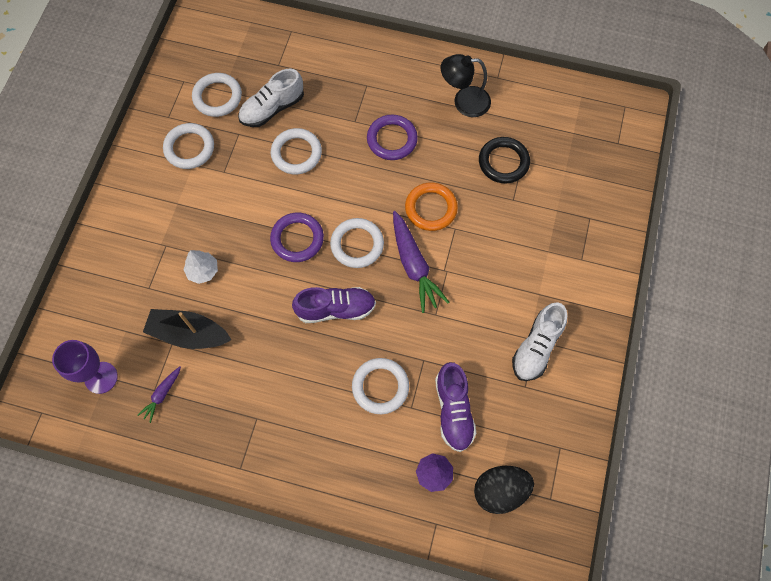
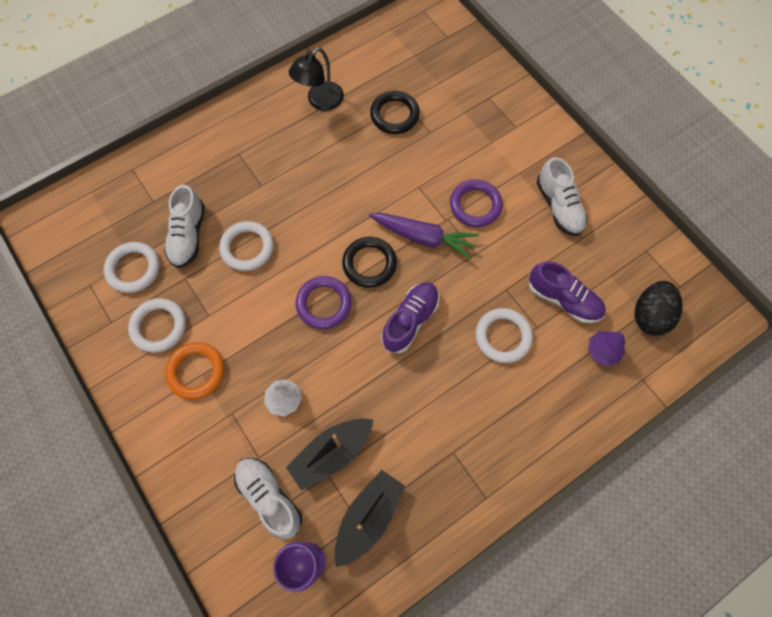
camera: 50 degrees left, 0 degrees up
purple carrot [137,367,181,423] -> black boat [334,470,405,567]
white ring [330,218,384,268] -> black ring [342,237,397,288]
purple ring [367,115,418,160] -> purple ring moved to [450,179,503,227]
orange ring [405,183,458,231] -> orange ring moved to [165,342,224,399]
none -> white shoe [234,458,302,539]

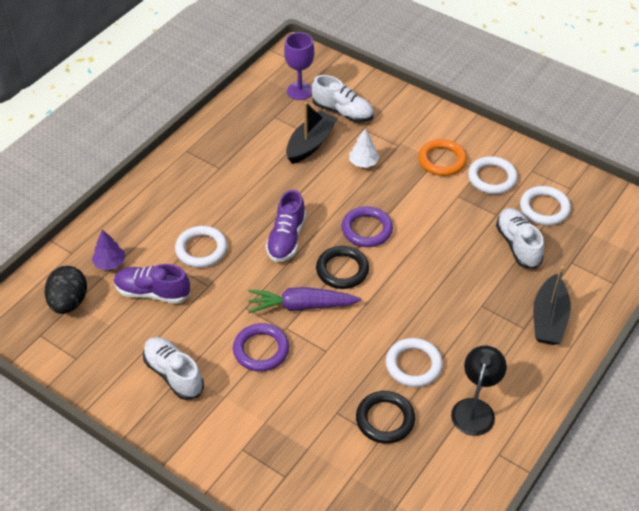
camera: 160 degrees right, 20 degrees down
white ring [219,221,274,271] -> white ring moved to [386,338,443,387]
black boat [334,470,405,567] -> black boat moved to [533,266,571,345]

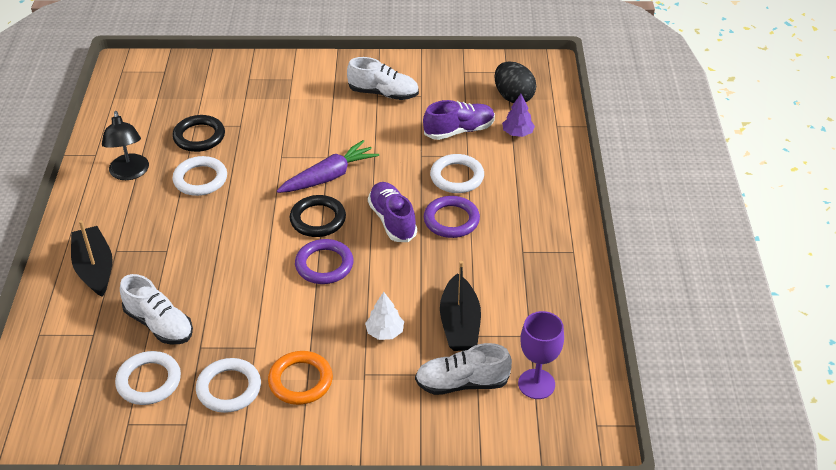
camera: 145 degrees right, 5 degrees down
purple ring [233,323,289,372] -> purple ring moved to [424,196,480,238]

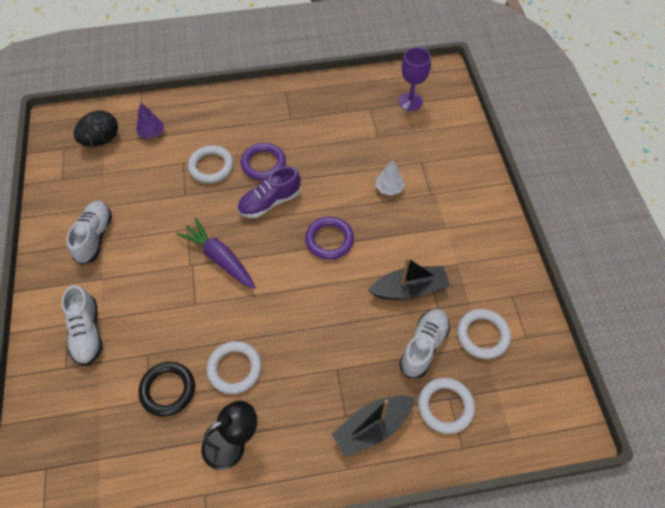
camera: 100 degrees left, 15 degrees up
white ring [196,358,261,413] -> white ring moved to [418,378,475,434]
orange ring [268,351,333,405] -> none
black ring [290,195,346,237] -> none
white shoe [415,343,512,395] -> white shoe moved to [61,285,103,366]
purple shoe [423,100,495,140] -> none
black boat [440,261,481,351] -> black boat moved to [368,257,450,300]

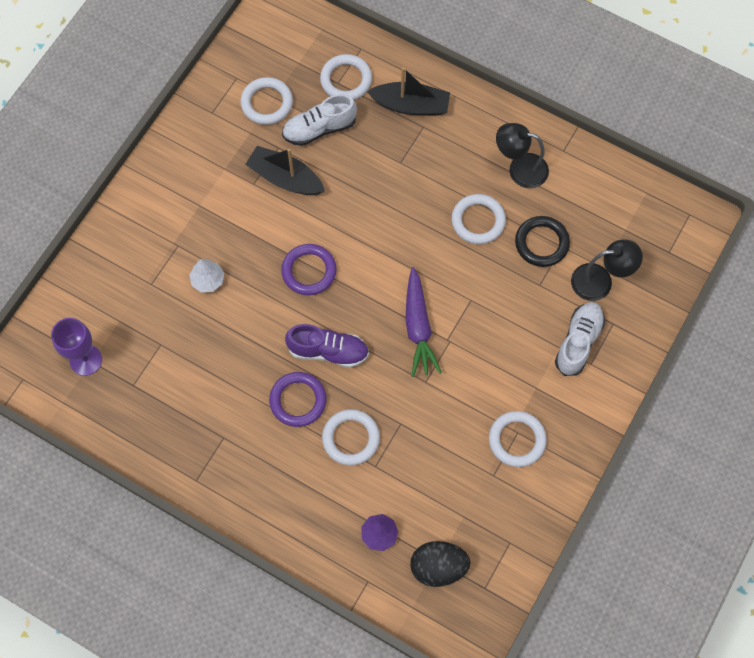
camera: 140 degrees left, 10 degrees up
white shoe [66,201,112,265] -> white ring [489,411,547,467]
none -> black lamp [571,239,643,301]

